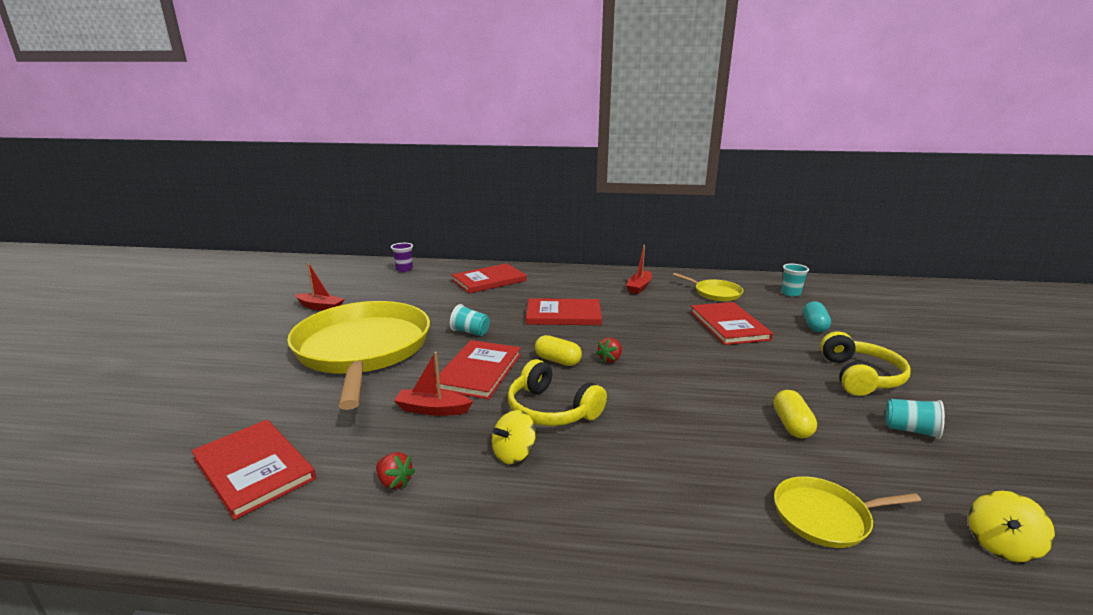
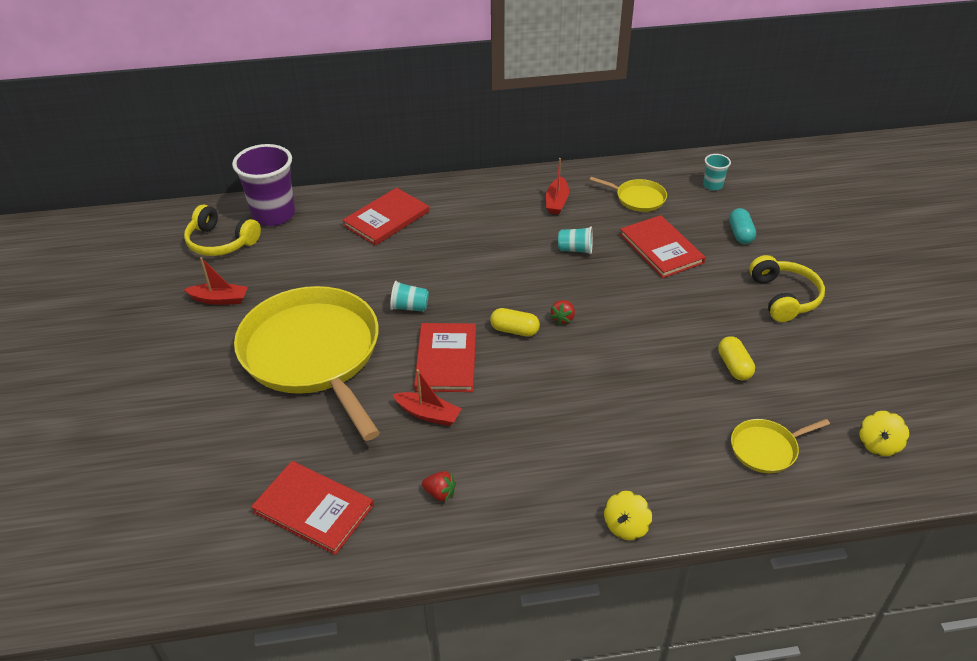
camera: 15 degrees left, 20 degrees up
purple cup [391,243,413,272] -> purple cup [232,144,295,226], size x2.14
red boat [394,352,473,416] -> red boat turned 150 degrees counterclockwise [392,369,461,426]
yellow spinning top [492,410,536,464] -> yellow spinning top moved to [604,491,652,540]
yellow headphones [508,359,607,426] -> yellow headphones moved to [184,205,261,256]
red book [526,298,602,325] -> none
turquoise cup [886,399,945,439] -> turquoise cup moved to [558,226,593,254]

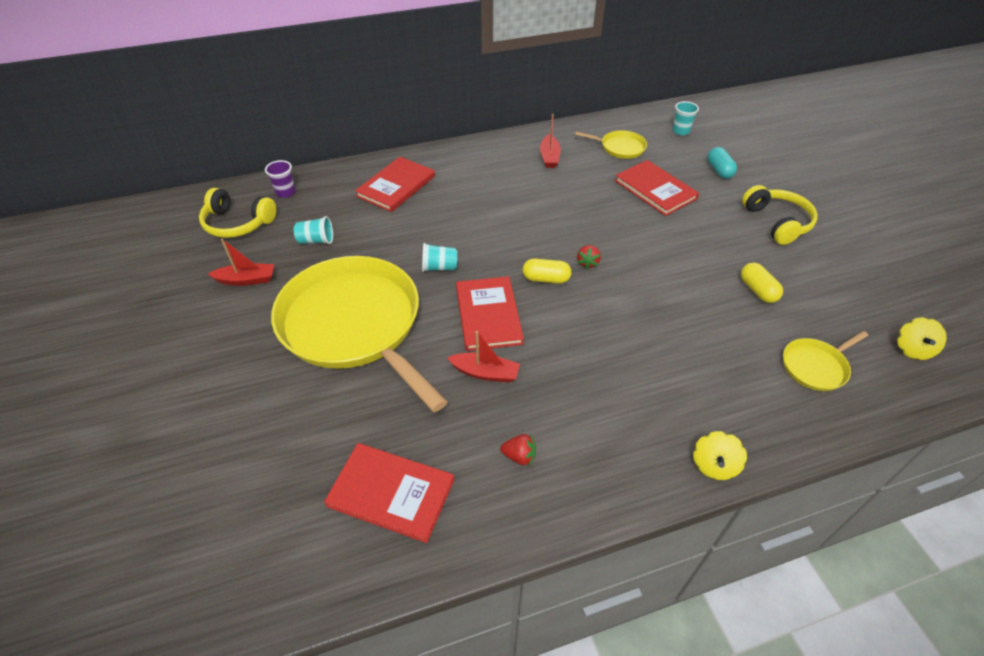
camera: 10 degrees left, 5 degrees up
purple cup [232,144,295,226] -> purple cup [265,160,295,198], size x0.47
turquoise cup [558,226,593,254] -> turquoise cup moved to [294,216,333,244]

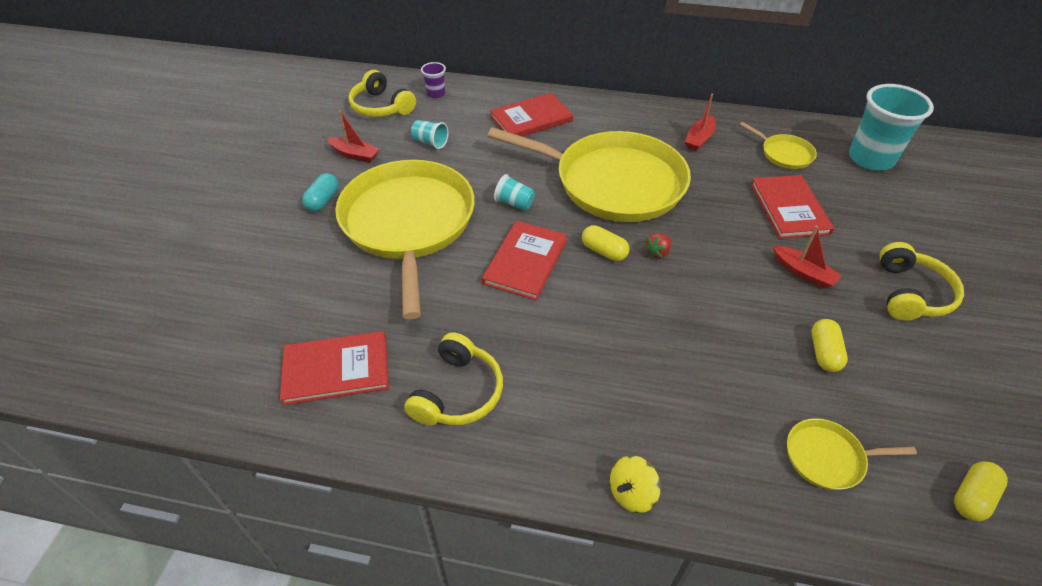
camera: 30 degrees right, 0 degrees up
red book [324,443,454,543] -> red book turned 60 degrees counterclockwise [280,331,389,405]
red boat [447,331,520,383] -> red boat moved to [773,226,842,289]
red strawberry [500,434,536,466] -> yellow headphones [404,332,503,426]
turquoise cup [672,101,699,135] -> turquoise cup [849,84,934,171], size x2.14
turquoise capsule [707,147,737,179] -> turquoise capsule moved to [302,173,339,212]
yellow spinning top [897,317,947,360] -> yellow capsule [954,461,1008,521]
none -> yellow pan [487,127,691,222]

